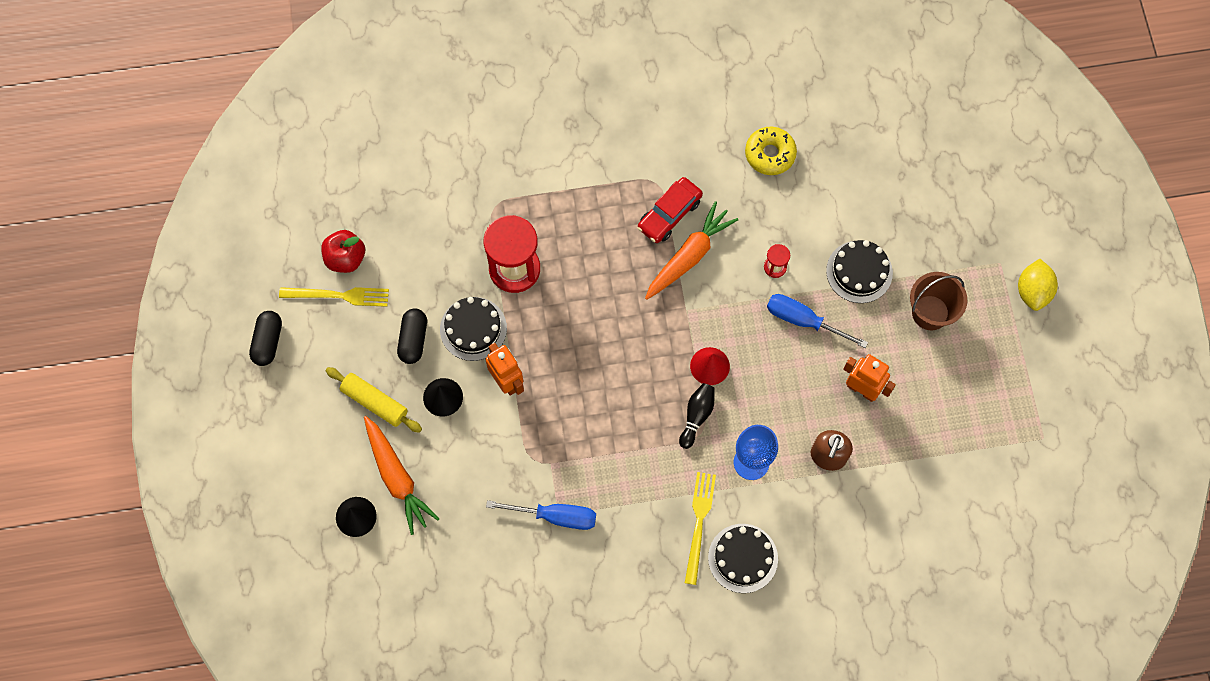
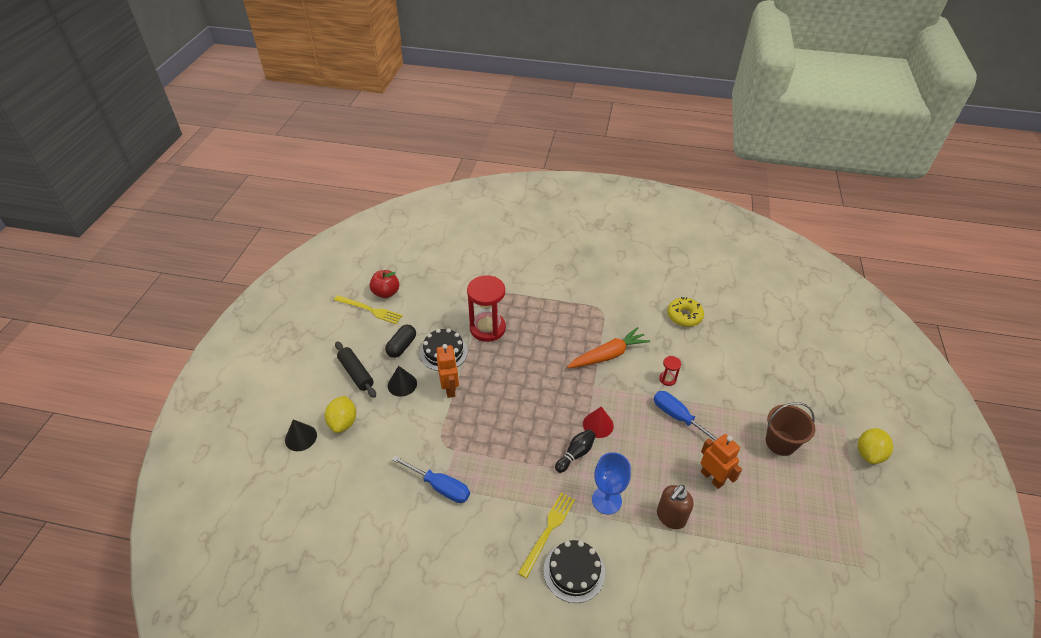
camera: 20 degrees right, 25 degrees down
black capsule [249,311,282,366] -> none
yellow rolling pin [325,367,422,433] -> black rolling pin [335,341,376,398]
orange carrot [364,416,439,535] -> yellow lemon [325,396,356,433]
red car [638,177,703,243] -> none
black cake [826,240,893,303] -> none

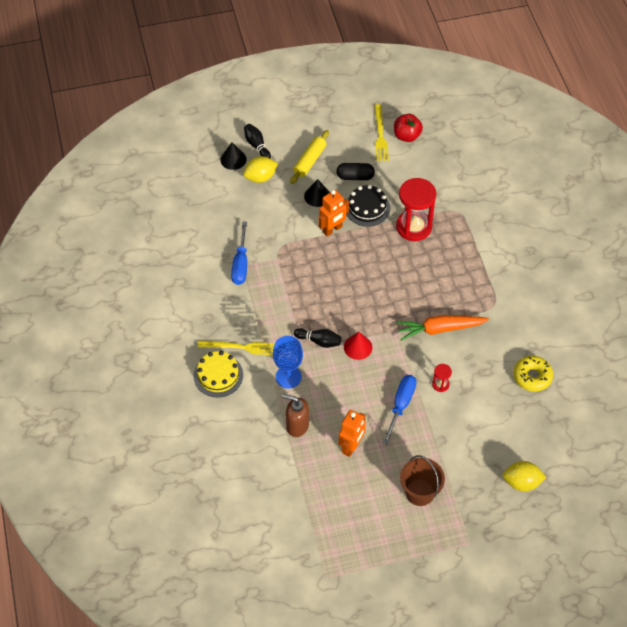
camera: 65 degrees right, 10 degrees up
black rolling pin [335,341,376,398] -> yellow rolling pin [290,130,329,184]
black cake [543,540,605,603] -> yellow cake [194,351,243,397]
orange carrot [567,327,650,368] -> orange carrot turned 135 degrees clockwise [396,315,489,341]
yellow lemon [858,428,893,464] -> yellow lemon moved to [503,461,547,491]
none -> black bowling pin [244,124,271,158]

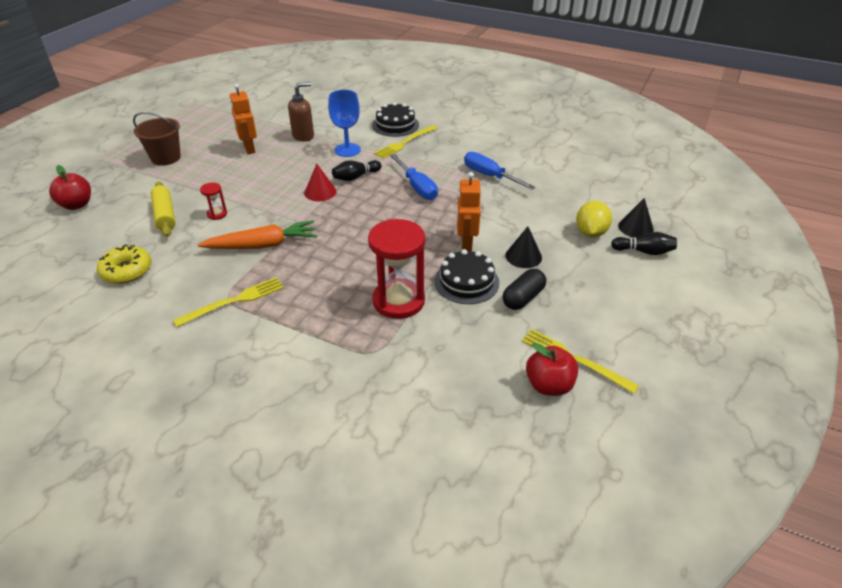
camera: 130 degrees right, 15 degrees down
yellow cake [194,351,243,397] -> black cake [372,102,419,137]
yellow rolling pin [290,130,329,184] -> yellow rolling pin moved to [151,181,175,237]
blue screwdriver [382,375,417,444] -> blue screwdriver moved to [390,154,438,200]
orange carrot [396,315,489,341] -> orange carrot turned 45 degrees clockwise [198,220,317,249]
yellow lemon [503,461,547,491] -> red apple [49,165,91,210]
none -> yellow fork [173,277,284,327]

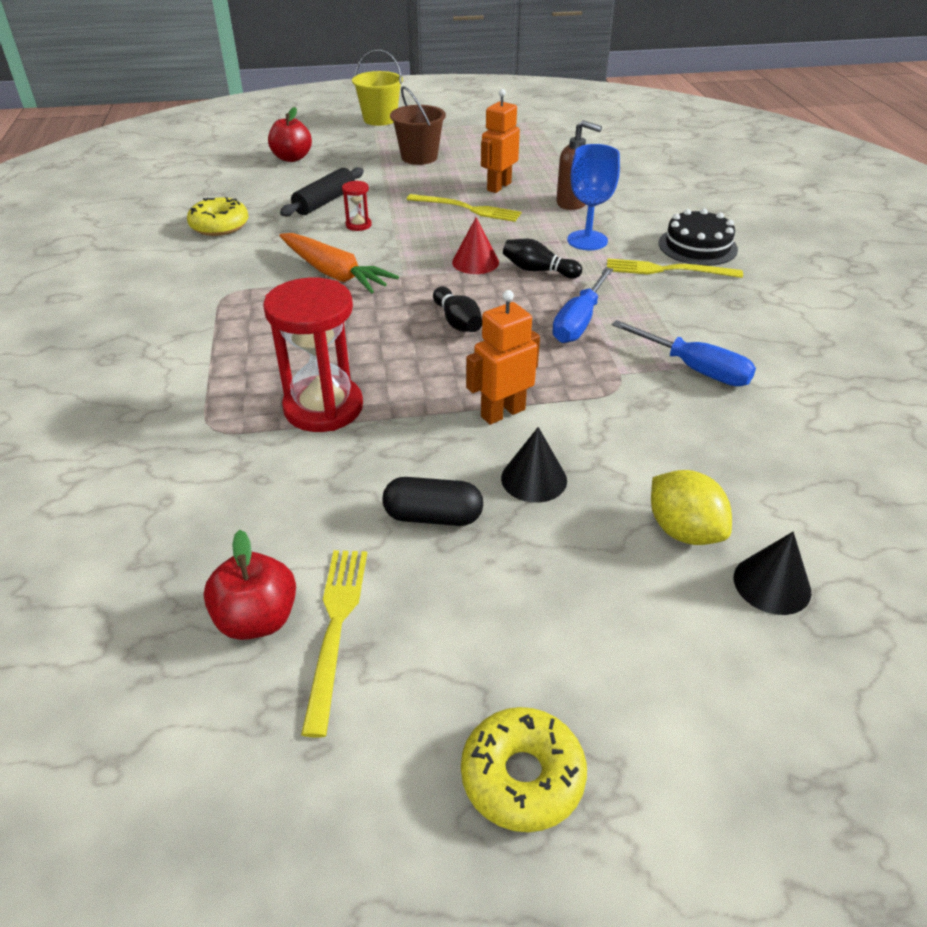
camera: 55 degrees right, 0 degrees up
yellow rolling pin [151,181,175,237] -> black rolling pin [280,167,364,216]
yellow fork [173,277,284,327] -> yellow fork moved to [406,194,522,222]
black cake [434,249,500,304] -> none
blue screwdriver [464,152,536,190] -> blue screwdriver turned 120 degrees clockwise [612,320,756,386]
yellow lemon [576,201,612,237] -> yellow lemon turned 75 degrees clockwise [651,470,732,545]
black bowling pin [611,232,677,255] -> black bowling pin moved to [433,287,482,332]
none -> yellow bucket [352,50,403,126]
none -> yellow donut [461,707,587,832]

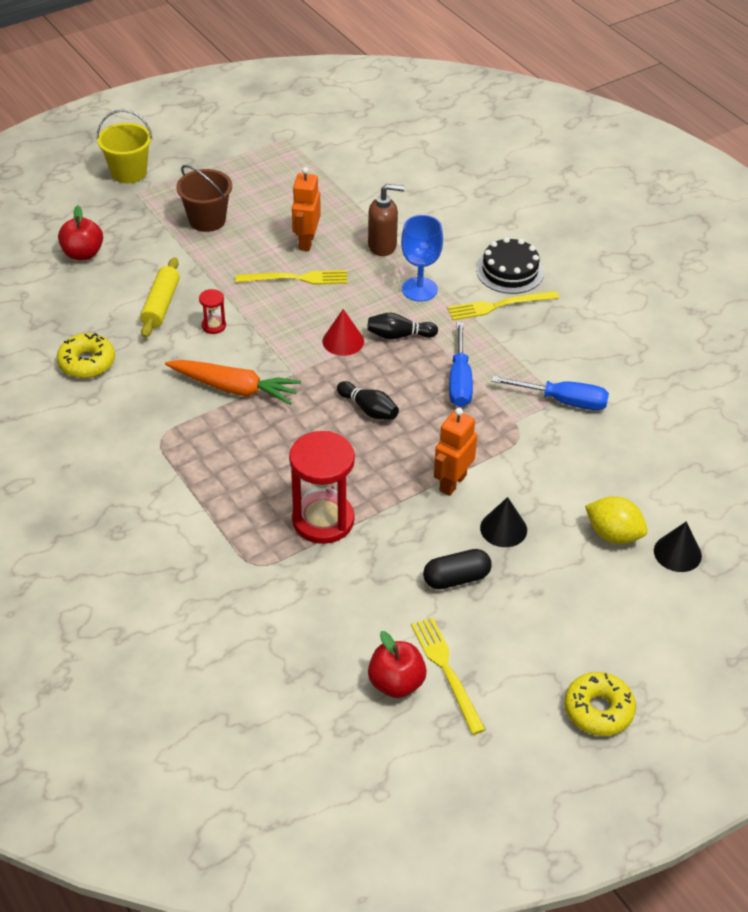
camera: 25 degrees left, 5 degrees up
black rolling pin [280,167,364,216] -> yellow rolling pin [140,257,180,338]

